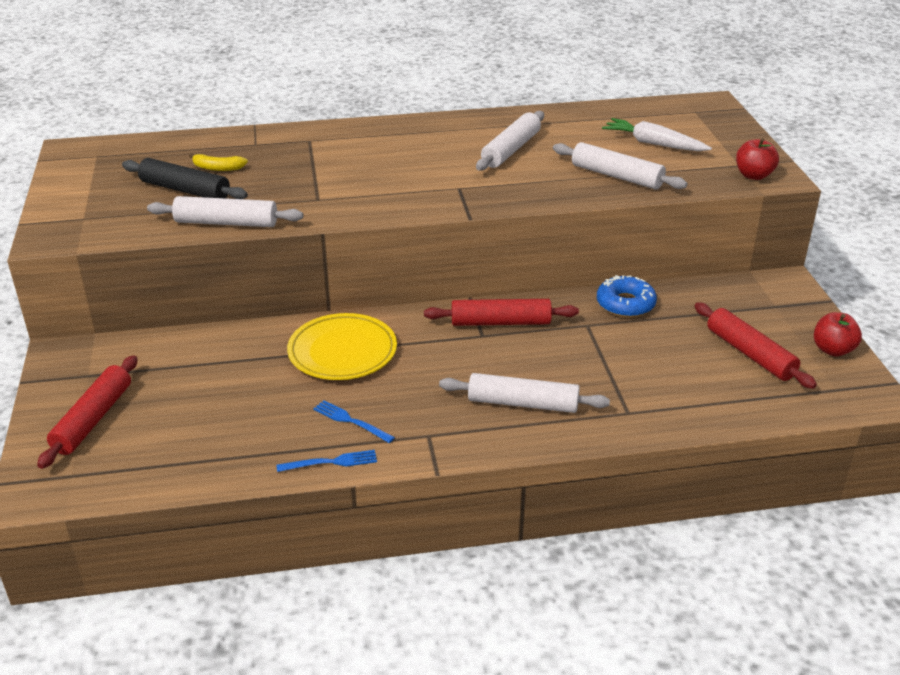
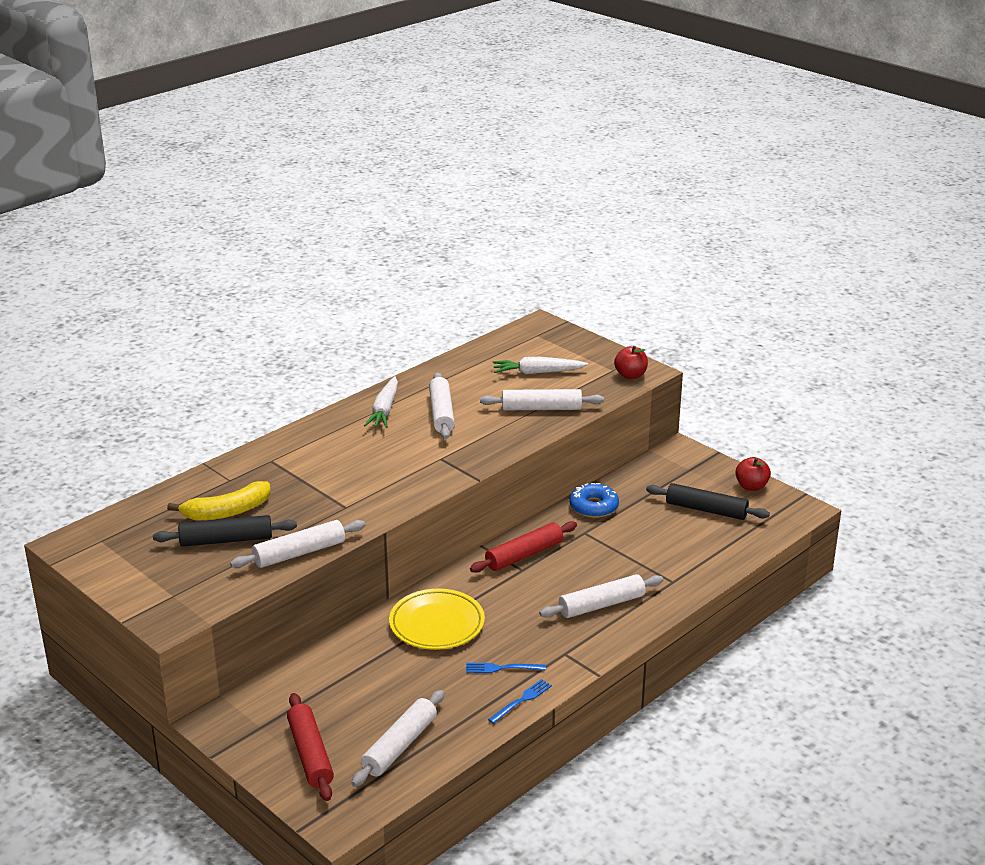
camera: 35 degrees left, 5 degrees down
yellow banana [189,153,248,171] -> yellow banana [167,481,271,521], size x1.77
red rolling pin [695,303,817,389] -> black rolling pin [646,483,770,520]
none -> white rolling pin [351,690,444,786]
none -> white carrot [364,376,398,428]

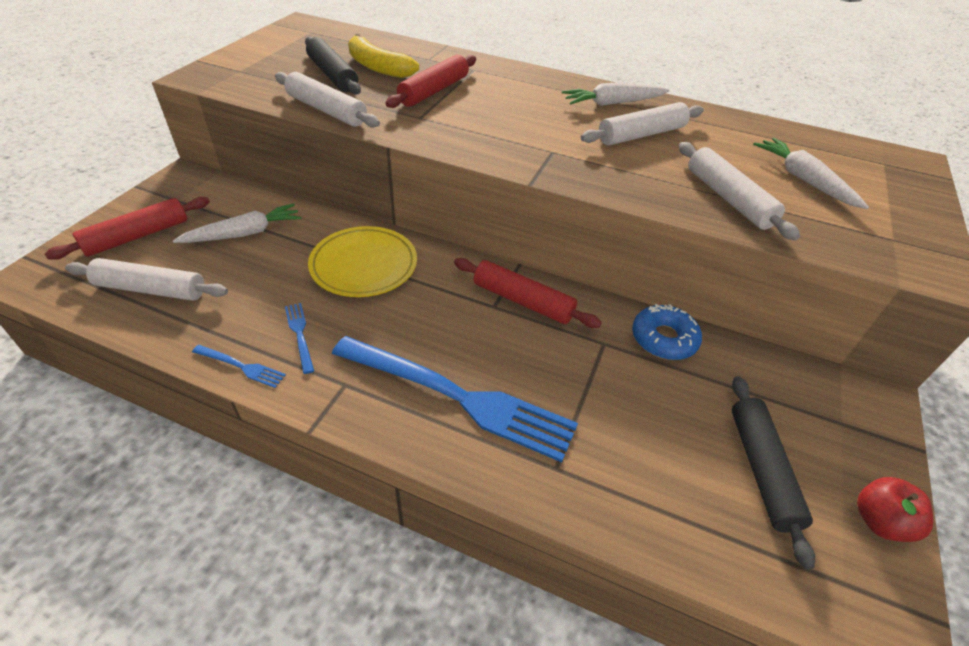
camera: 65 degrees right, 15 degrees up
white rolling pin [539,574,663,618] -> blue fork [332,336,578,462]
red apple [614,346,648,379] -> none
none -> white carrot [173,203,302,243]
none -> red rolling pin [385,55,476,108]

